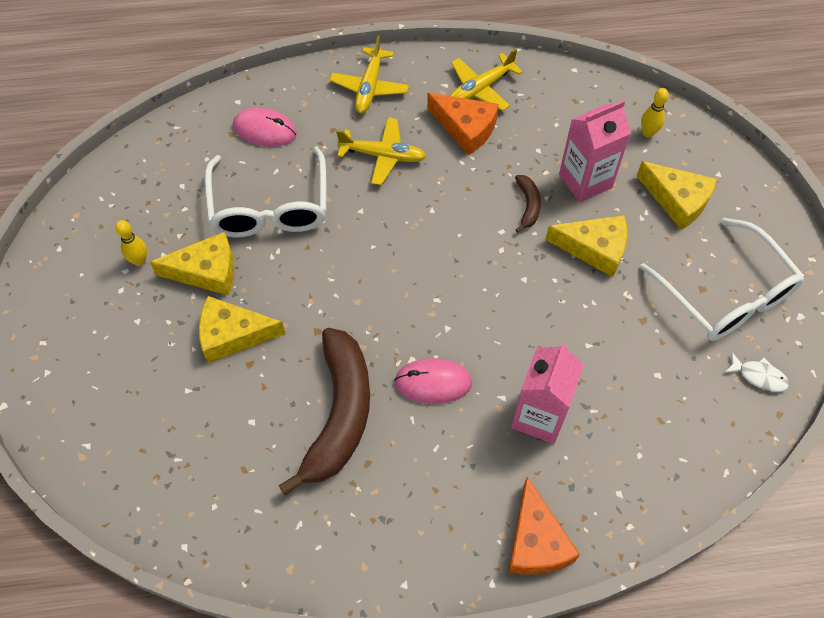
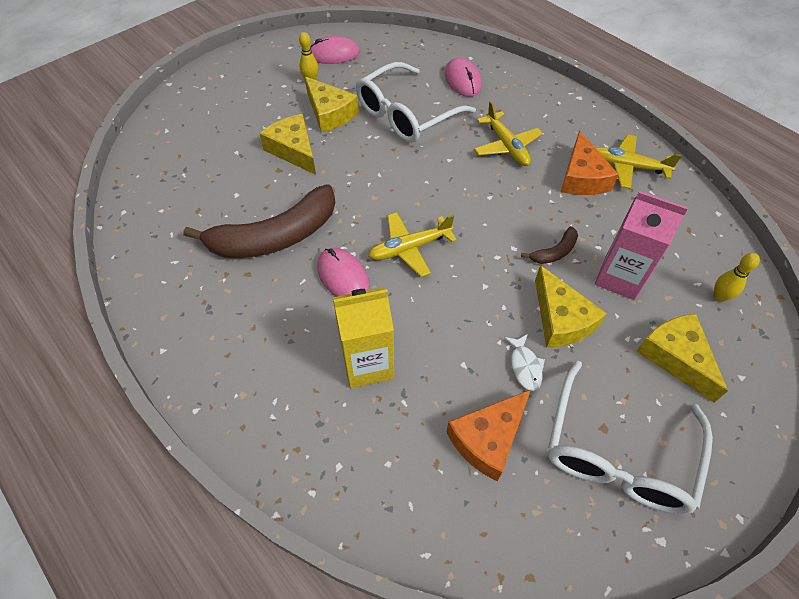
camera: 55 degrees right, 5 degrees down
yellow plane [330,36,409,113] -> yellow plane moved to [368,212,457,277]
orange cheese [508,477,580,575] -> orange cheese moved to [446,390,531,481]
pink carton [511,342,584,444] -> yellow carton [333,288,394,388]
yellow cheese [637,161,717,230] -> yellow cheese turned 150 degrees clockwise [636,314,728,403]
white fish [724,352,789,392] -> white fish moved to [504,334,545,391]
none -> pink mouse [310,36,360,64]

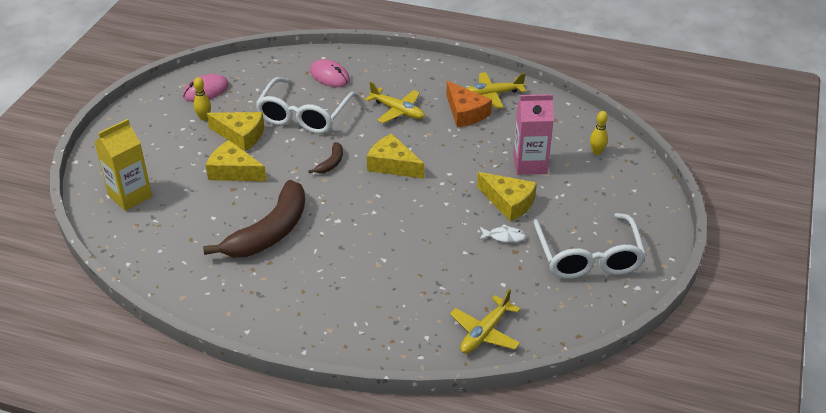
camera: 30 degrees left, 15 degrees down
pink mouse [317,248,370,297] -> none
yellow carton [333,288,394,388] -> yellow carton moved to [94,119,152,211]
yellow plane [368,212,457,277] -> yellow plane moved to [450,289,520,353]
orange cheese [446,390,531,481] -> none
white fish [504,334,545,391] -> white fish turned 45 degrees counterclockwise [479,224,526,243]
brown banana [521,226,578,264] -> brown banana moved to [308,142,343,174]
yellow cheese [636,314,728,403] -> yellow cheese moved to [367,134,424,179]

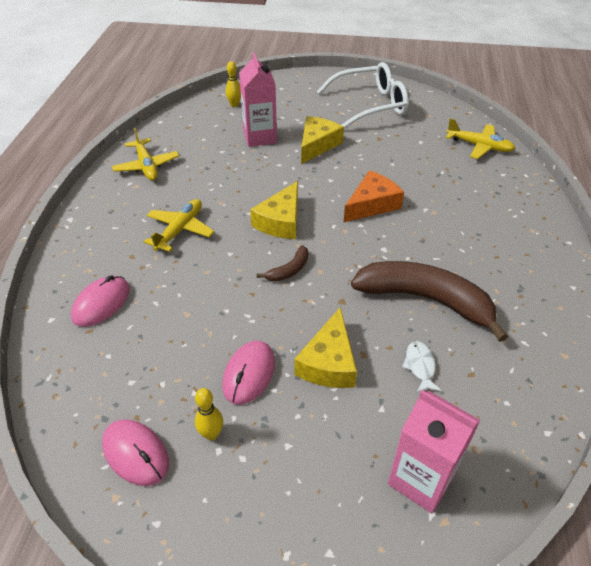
camera: 100 degrees left, 5 degrees up
yellow carton [94,119,152,211] -> pink carton [388,390,480,514]
yellow cheese [207,112,264,151] -> pink mouse [223,341,275,405]
white glasses [255,77,357,134] -> none
brown banana [308,142,343,174] -> brown banana turned 120 degrees clockwise [256,245,308,282]
orange cheese [446,81,492,127] -> orange cheese moved to [344,170,404,222]
white fish [479,224,526,243] -> white fish moved to [402,341,442,393]

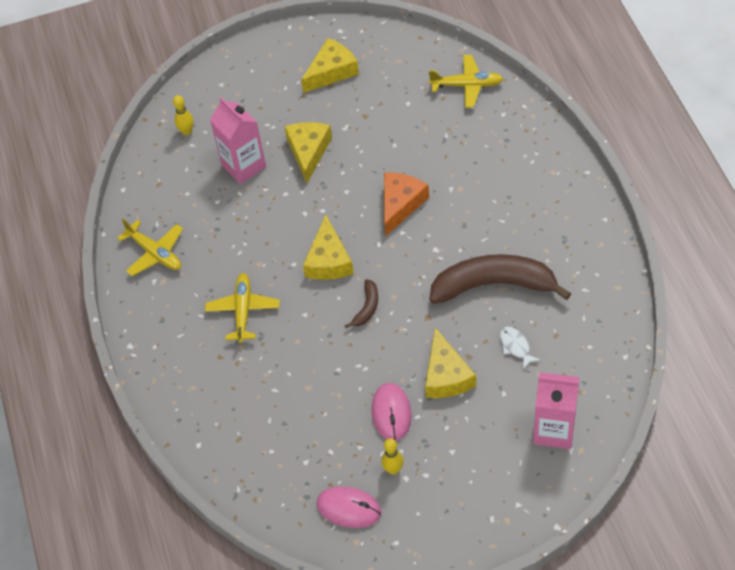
camera: 20 degrees left, 10 degrees up
pink mouse [71,275,130,327] -> none
white glasses [317,62,409,129] -> yellow cheese [301,38,359,93]

